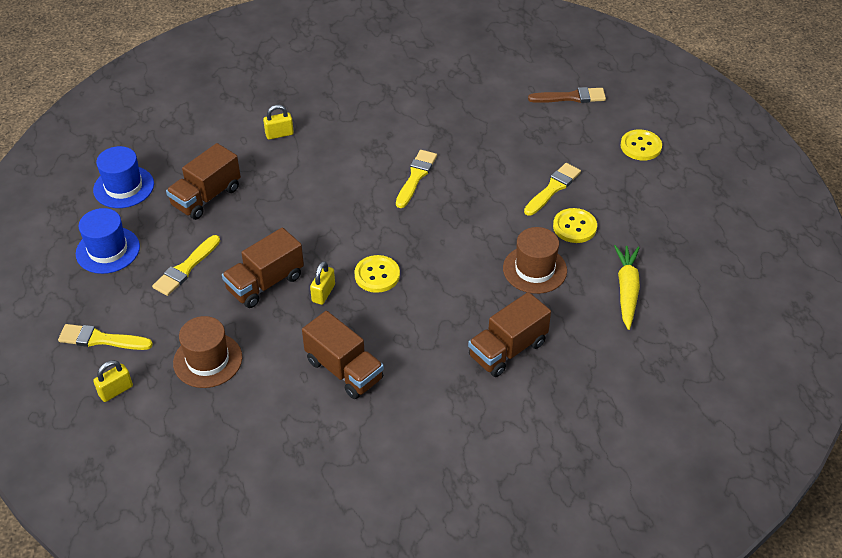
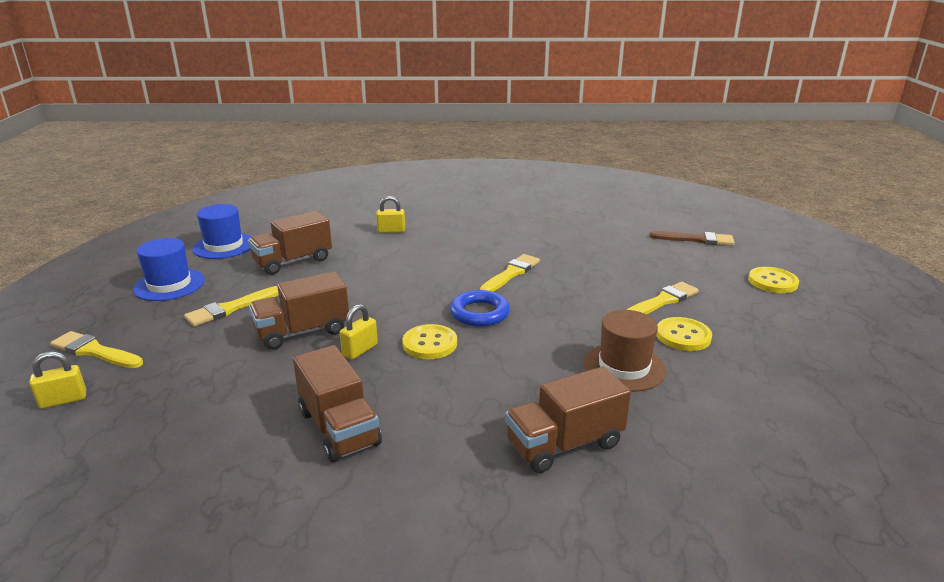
camera: 15 degrees right, 20 degrees down
brown hat [173,316,242,388] -> none
yellow carrot [614,245,640,330] -> none
none -> blue ring [450,290,510,327]

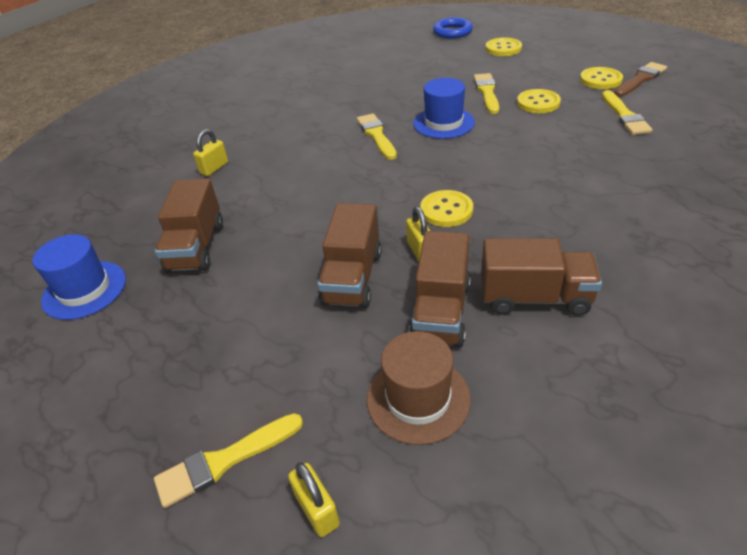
camera: 50 degrees left, 15 degrees up
yellow padlock [29,352,86,409] -> yellow padlock turned 45 degrees counterclockwise [288,462,340,537]
blue hat [133,238,205,301] -> blue hat moved to [413,78,475,139]
yellow brush [184,286,279,326] -> yellow brush moved to [602,90,652,135]
blue ring [450,290,510,327] -> blue ring moved to [433,17,473,38]
brown truck [505,367,631,473] -> brown truck moved to [409,231,471,347]
brown hat [583,310,666,392] -> brown hat moved to [367,331,471,445]
brown brush [649,231,735,245] -> brown brush moved to [614,62,667,97]
none -> yellow button [580,67,623,89]

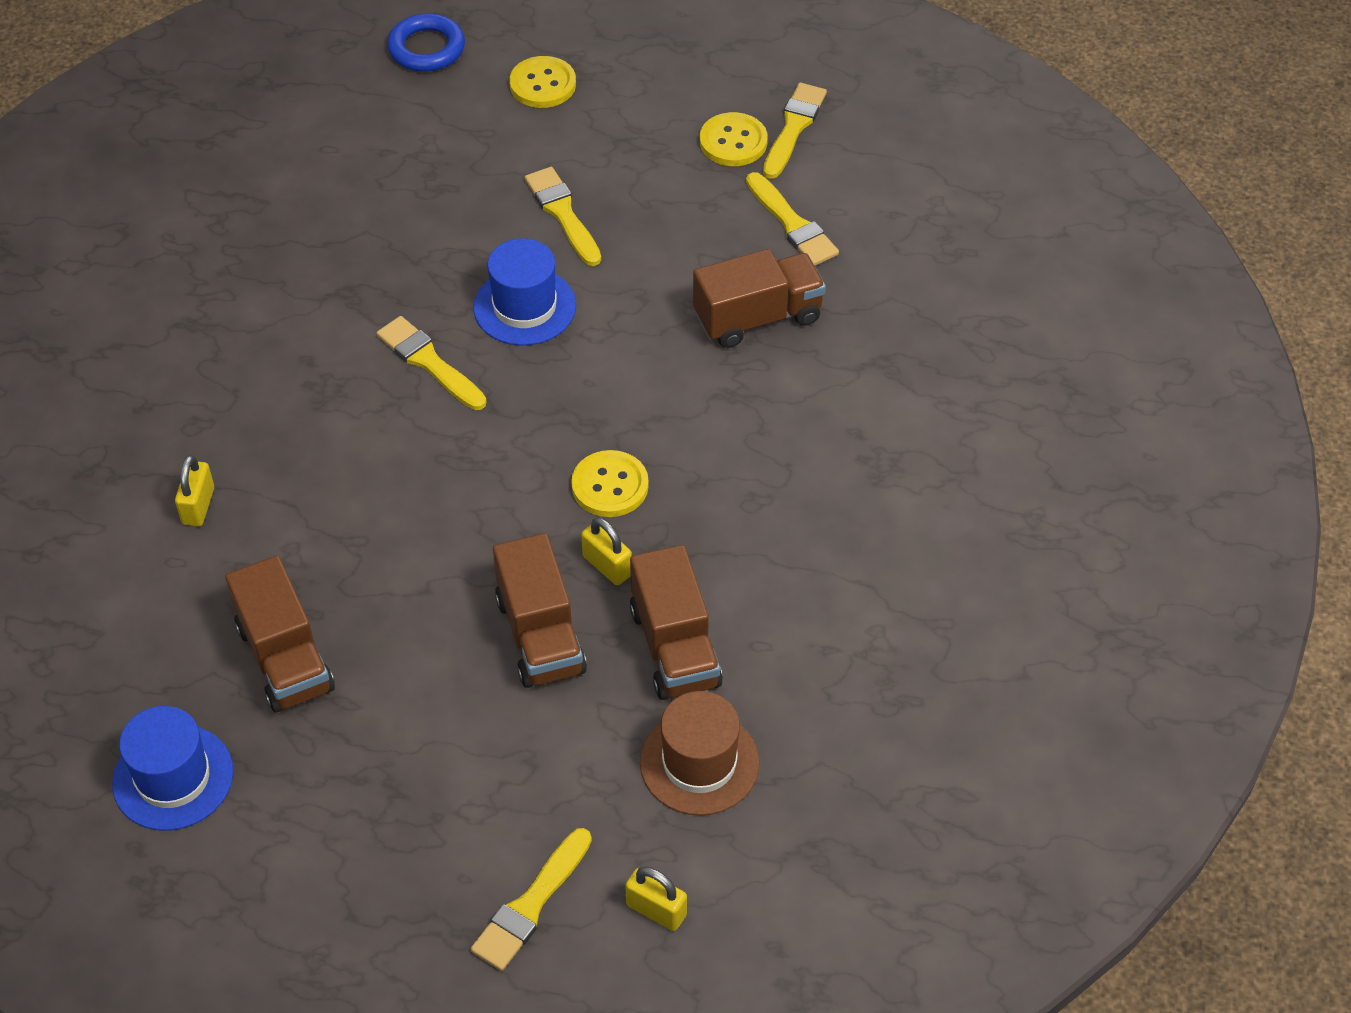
camera: 30 degrees left, 10 degrees up
brown truck [481,238,602,316] -> brown truck moved to [693,249,826,348]
yellow button [517,89,561,113] -> none
brown brush [614,62,667,97] -> yellow brush [763,83,827,179]

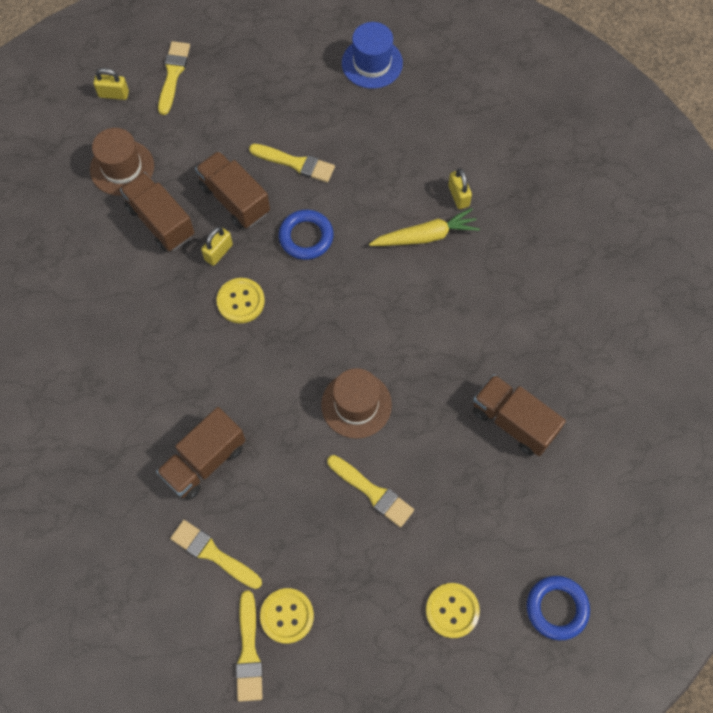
camera: 155 degrees right, 15 degrees up
brown truck [225,556,335,712] -> brown truck moved to [473,374,566,456]
yellow brush [377,316,487,410] -> yellow brush moved to [249,144,335,183]
blue hat [473,238,576,345] -> brown hat [321,368,392,439]
yellow padlock [581,517,632,585] -> yellow padlock turned 75 degrees counterclockwise [201,227,233,266]
none -> blue ring [279,210,333,260]
none -> yellow carrot [369,208,480,246]

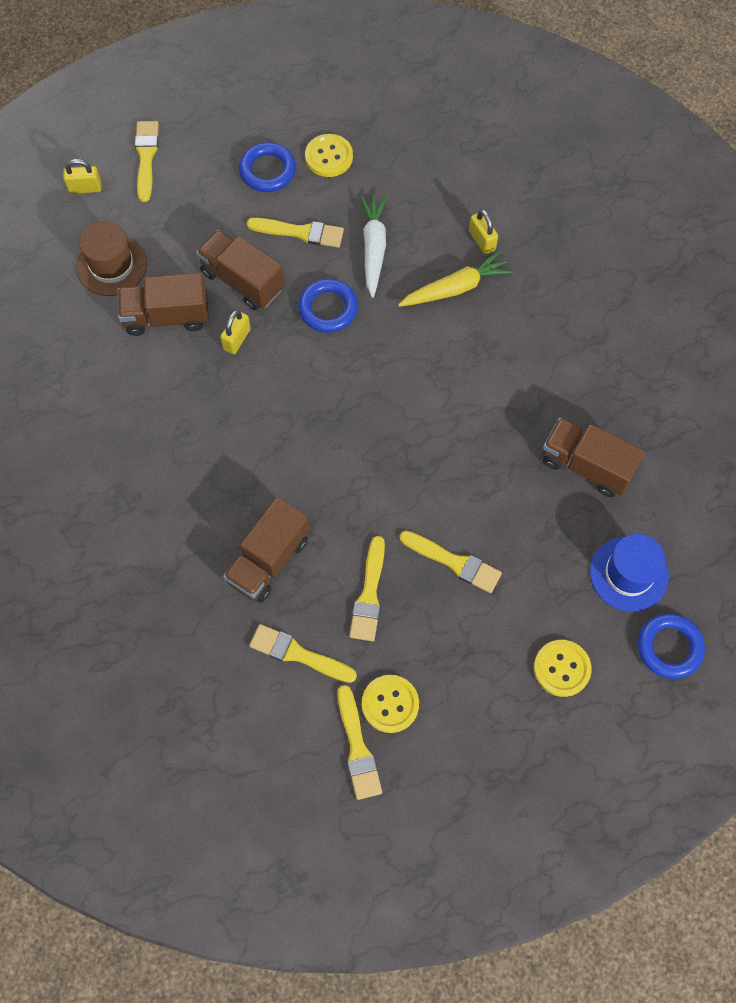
camera: 10 degrees left, 0 degrees up
brown truck [120,172,195,251] -> brown truck turned 45 degrees counterclockwise [117,273,208,336]
yellow button [217,278,265,323] -> yellow button moved to [305,134,353,177]
brown hat [321,368,392,439] -> none
blue hat [342,22,403,89] -> blue hat moved to [590,534,669,612]
none -> blue ring [239,142,296,192]
none -> yellow brush [349,536,385,641]
none -> white carrot [360,195,387,298]

